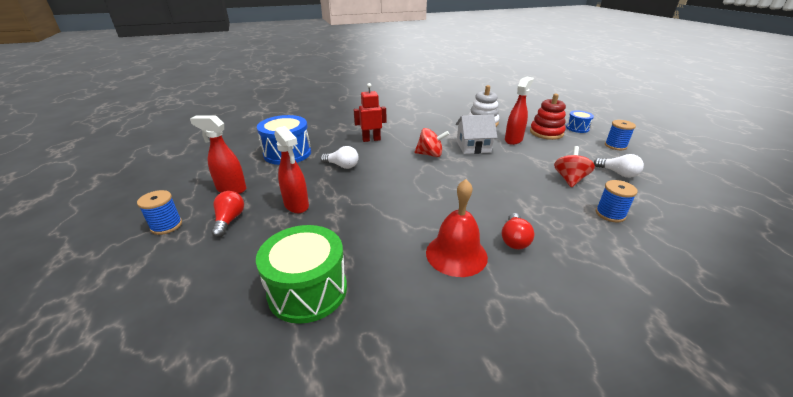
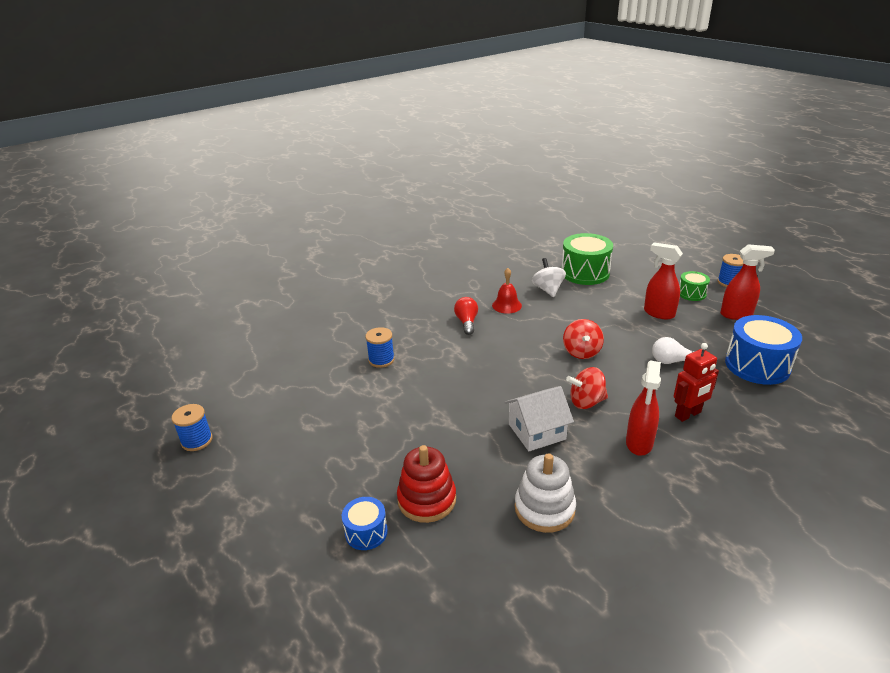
camera: 165 degrees right, 0 degrees up
red light bulb [211,191,244,237] -> green drum [680,271,710,301]
red bell [426,179,488,277] -> red bell [492,268,522,314], size x0.66
red spray bottle [505,77,534,145] -> red spray bottle moved to [626,361,661,456]
red spinning top [554,146,595,187] -> red spinning top moved to [563,319,604,359]
white light bulb [594,154,644,178] -> none
blue spool [605,120,636,150] -> blue spool moved to [172,404,213,451]
none -> white spinning top [532,258,566,297]

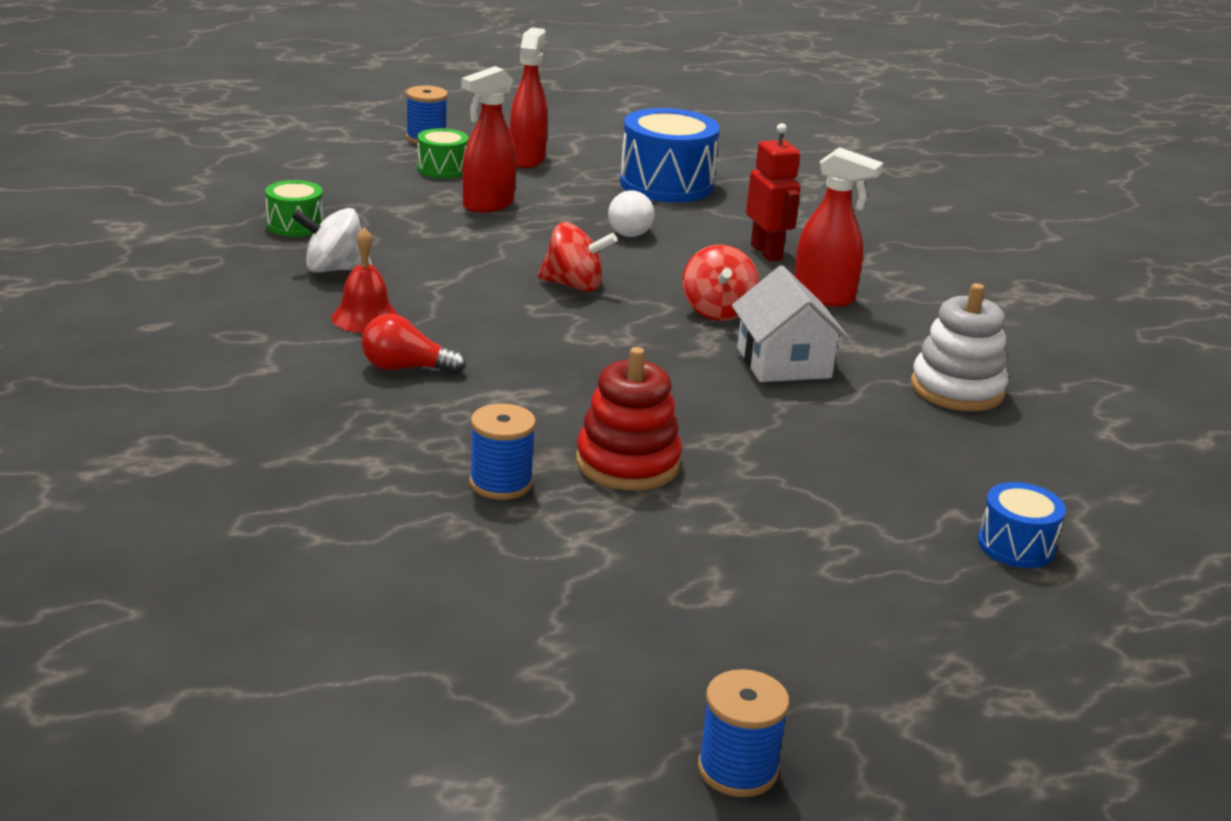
camera: 85 degrees left, 5 degrees down
red stacking toy [397,445,456,523] -> red stacking toy moved to [576,347,682,491]
green drum [561,233,613,285] -> green drum [265,180,323,237], size x0.53

